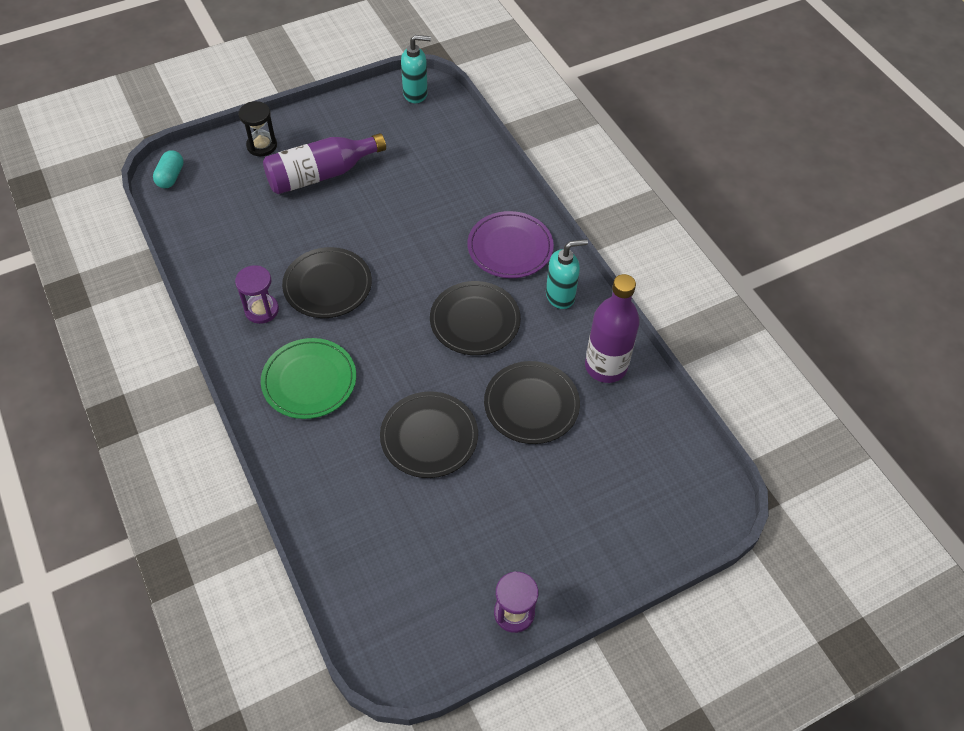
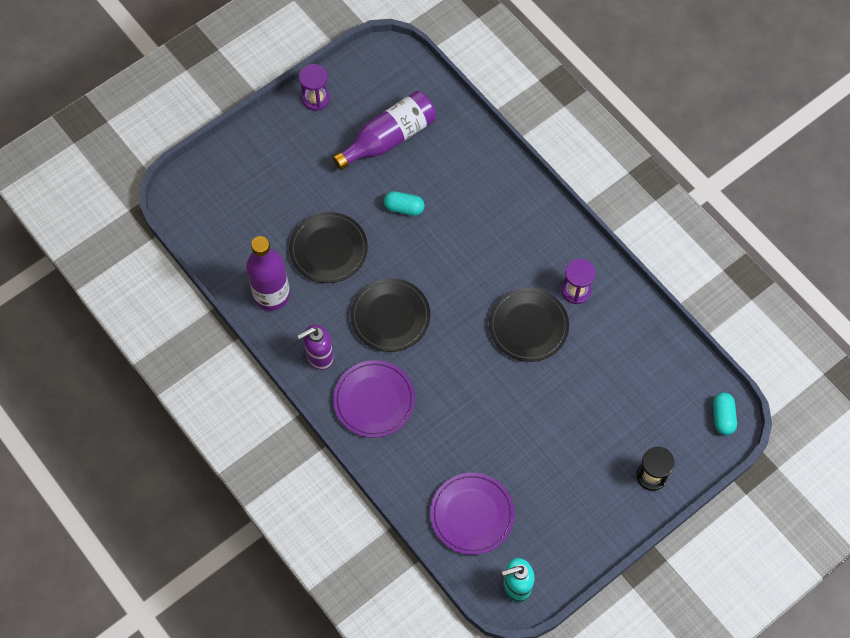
camera: 170 degrees right, 10 degrees up
green plate [261,338,356,419] -> none
purple bottle [263,133,386,194] -> purple bottle moved to [332,91,436,170]
black plate [380,391,478,478] -> turquoise capsule [384,191,424,216]
turquoise soap dispenser [546,239,588,309] -> purple soap dispenser [297,324,334,370]
none -> purple plate [430,472,515,555]

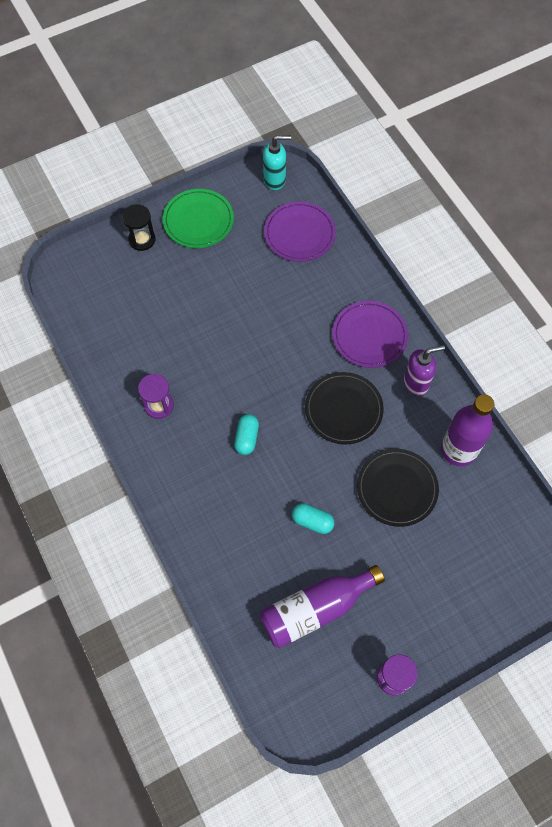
camera: 170 degrees left, 0 degrees up
black plate [489,288,569,362] -> none
turquoise capsule [713,392,737,435] -> turquoise capsule moved to [234,414,259,455]
none -> green plate [163,189,234,248]

